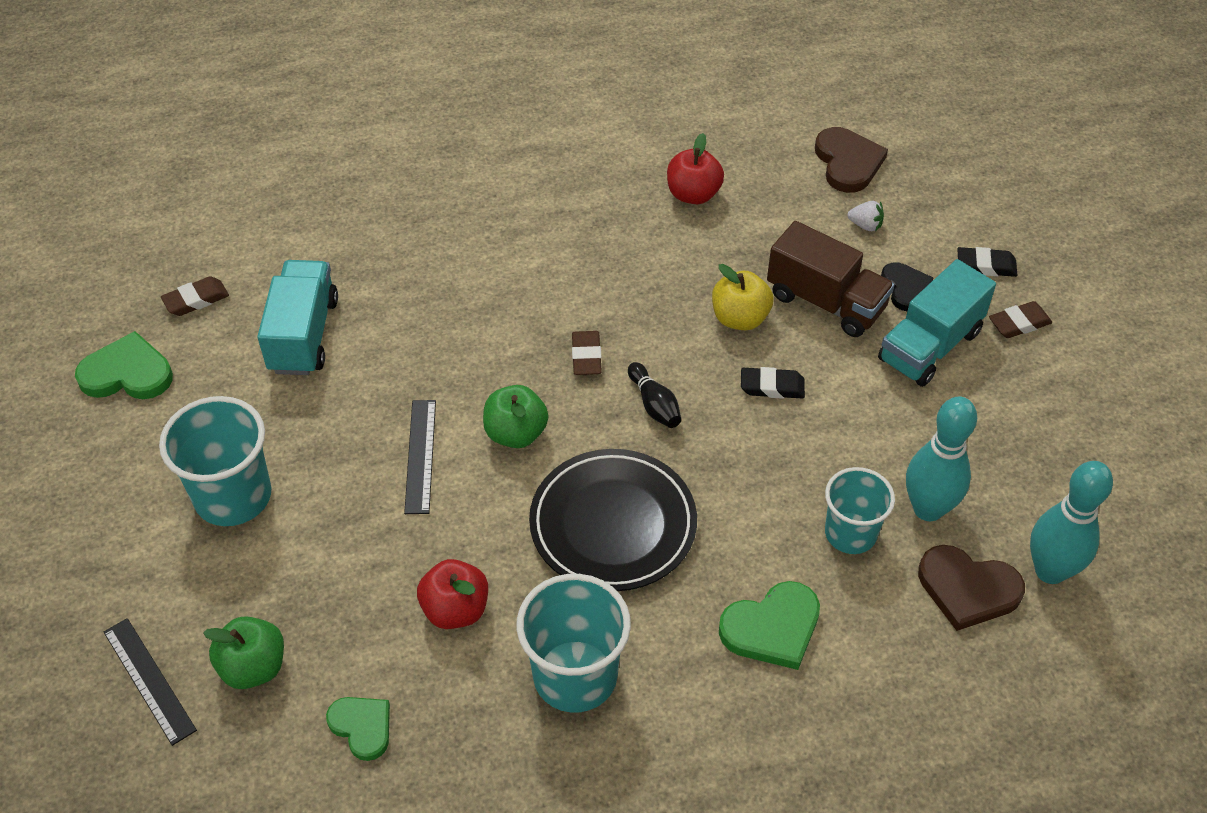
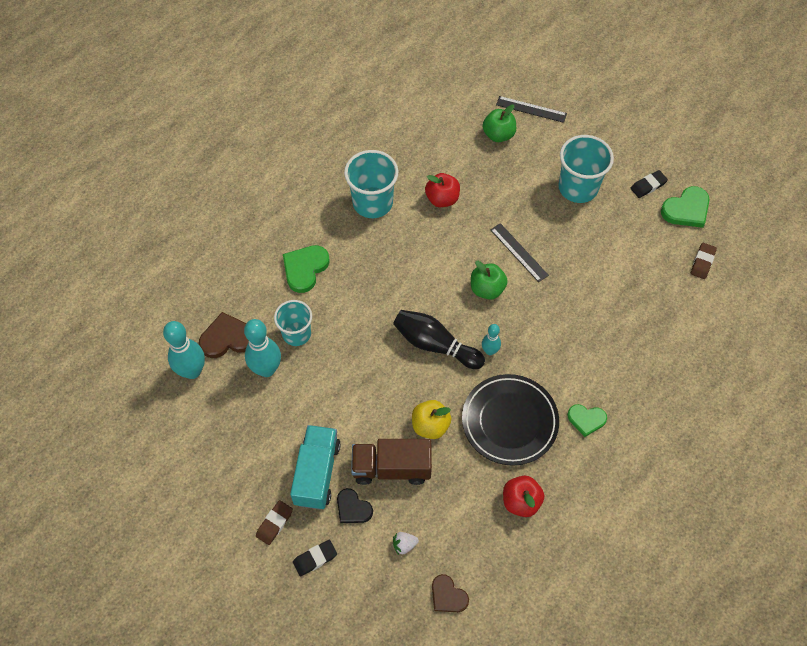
camera: 145 degrees right, 10 degrees up
turquoise truck [257,260,338,375] -> none
green heart [326,697,390,761] -> green heart moved to [567,404,607,437]
black plate [529,449,697,591] -> black plate moved to [462,374,559,466]
brown eraser [572,331,602,375] -> turquoise bowling pin [482,324,501,355]
black bowling pin [628,362,681,428] -> black bowling pin [393,310,485,369], size x1.81
black eraser [741,367,805,399] -> black eraser moved to [631,170,668,198]
brown heart [815,127,888,193] -> brown heart [432,574,469,612], size x0.66

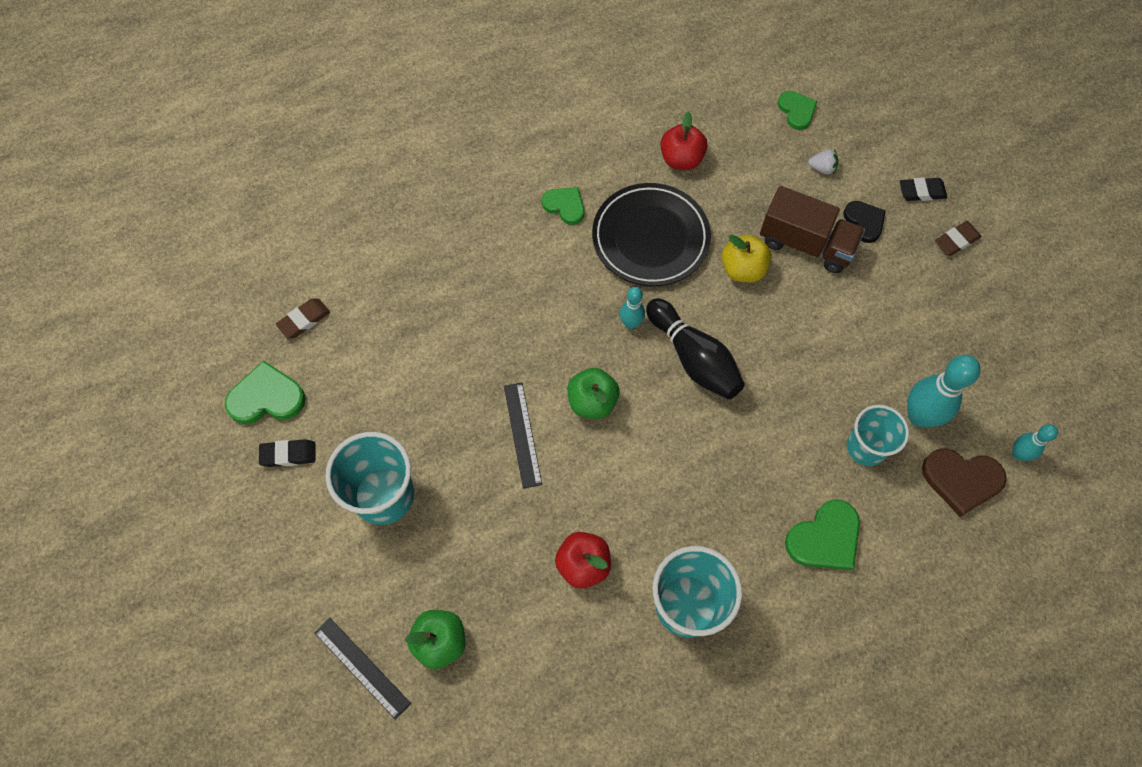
camera: 155 degrees left, 5 degrees up
turquoise bowling pin [163,321,205,379] -> turquoise bowling pin [1012,424,1058,461], size x0.55
turquoise truck [290,425,341,509] -> none
brown heart [432,574,469,612] -> green heart [778,91,817,130]

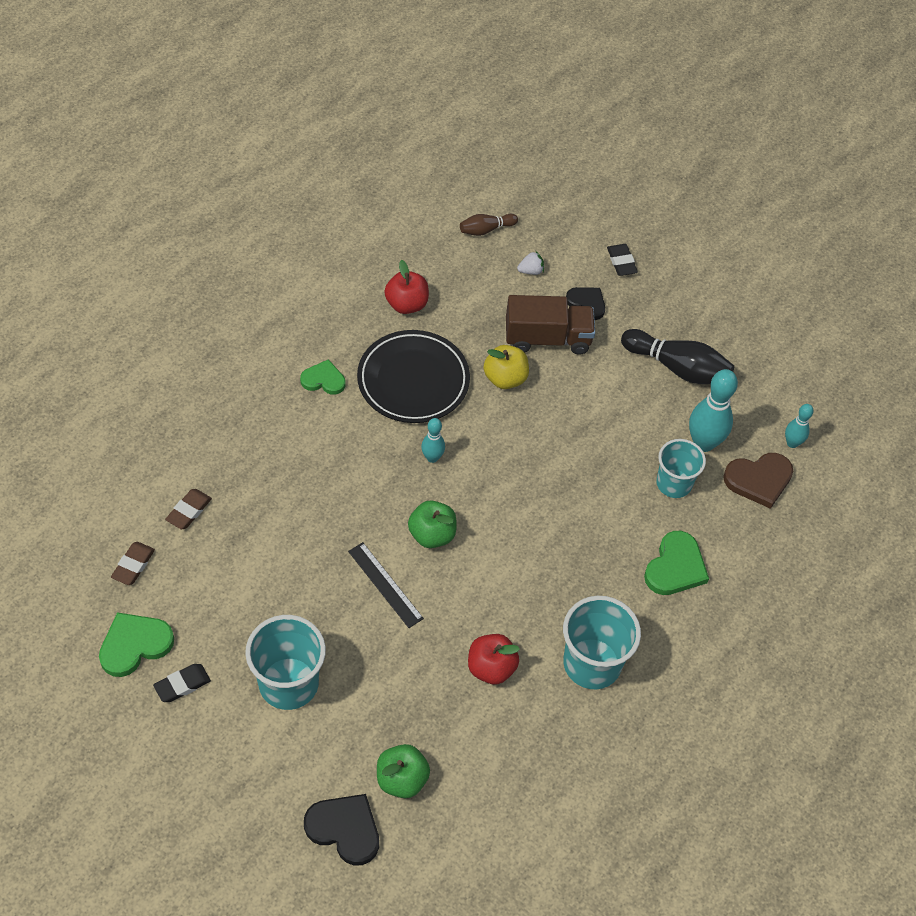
camera: 30 degrees left, 10 degrees down
black ruler [314,618,411,720] -> black heart [304,794,379,866]
black bowling pin [646,298,745,399] -> black bowling pin moved to [621,329,734,384]
green heart [778,91,817,130] -> brown bowling pin [460,214,518,236]
black eraser [900,177,947,201] -> black eraser turned 75 degrees counterclockwise [607,244,638,276]
brown eraser [935,221,982,256] -> brown eraser moved to [165,489,212,529]

